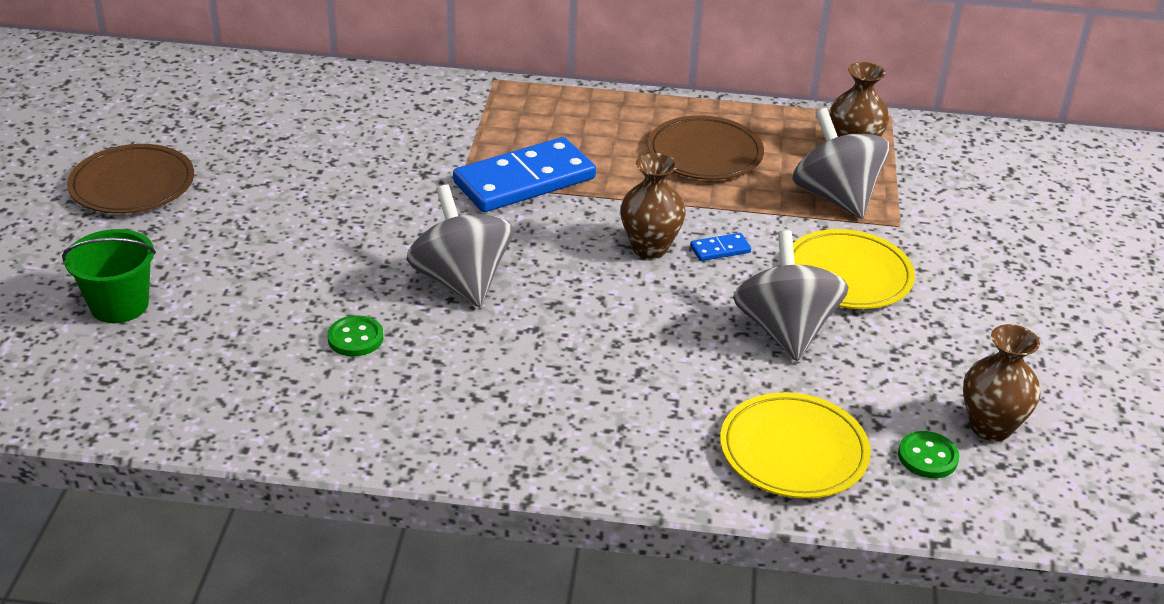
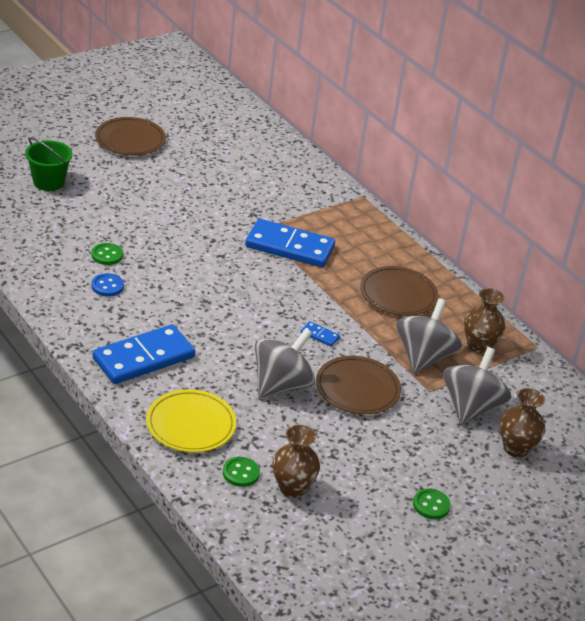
camera: 45 degrees right, 0 degrees up
grey spinning top [406,185,514,307] -> grey spinning top moved to [443,347,511,425]
brown vase [620,153,686,259] -> brown vase moved to [500,388,545,458]
yellow plate [793,229,915,309] -> brown plate [316,356,401,414]
none -> blue button [91,273,124,297]
none -> blue domino [93,324,195,384]
none -> green button [413,489,451,519]

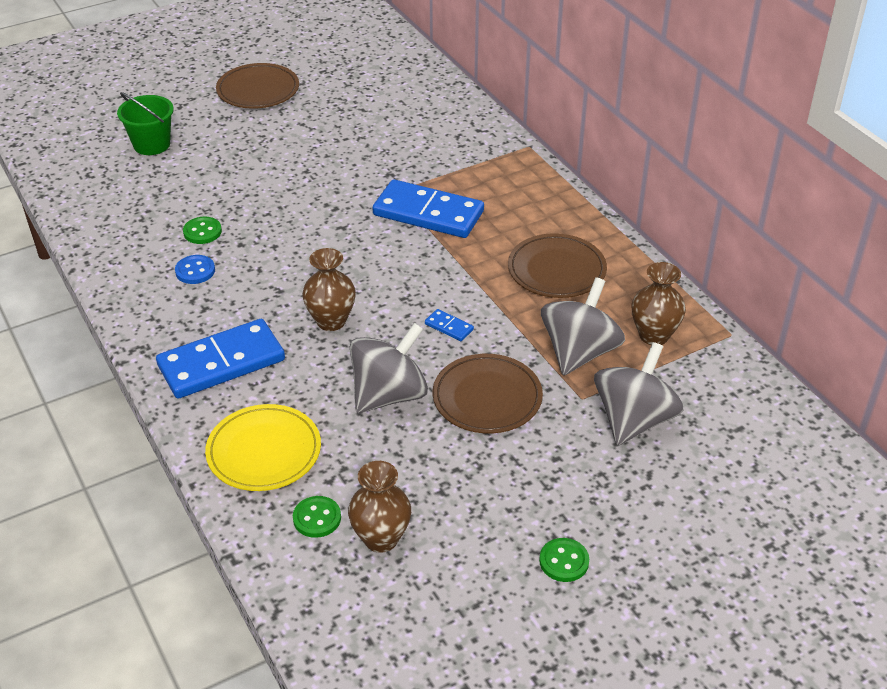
camera: 10 degrees right, 5 degrees up
brown vase [500,388,545,458] -> brown vase moved to [302,248,356,331]

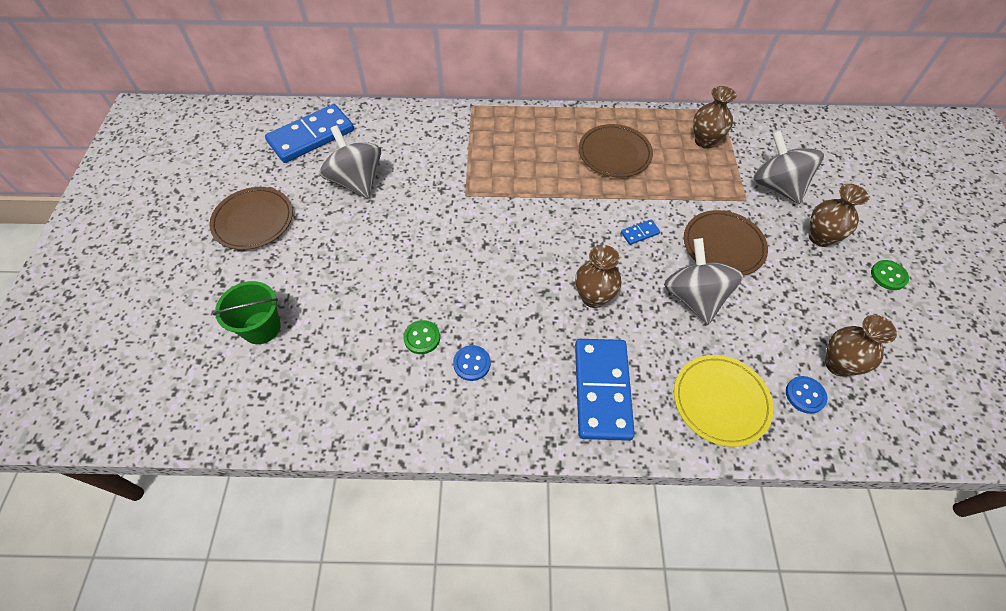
camera: 60 degrees left, 15 degrees up
green button [293,496,341,538] -> blue button [786,376,827,414]
blue domino [373,179,484,238] -> blue domino moved to [265,104,354,163]
grey spinning top [541,277,625,375] -> grey spinning top moved to [320,125,381,199]
none -> brown vase [809,184,869,247]

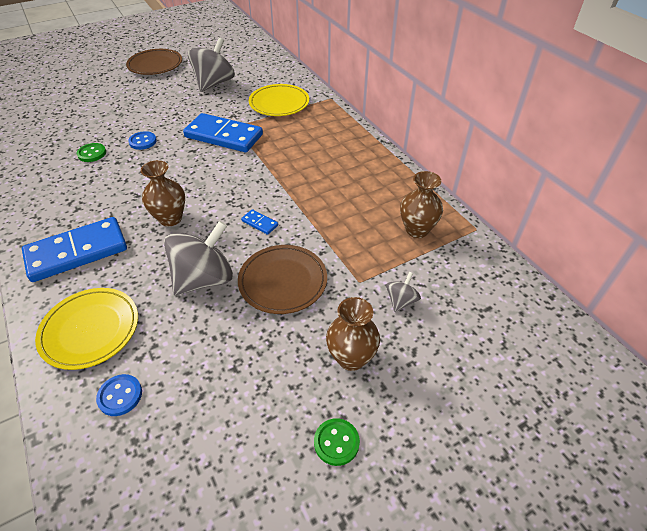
camera: 60 degrees right, 10 degrees down
green bucket [213,281,281,344] -> none
blue domino [265,104,354,163] -> blue domino moved to [183,113,263,152]
blue button [453,345,491,381] -> blue button moved to [128,131,157,150]
brown plate [579,124,653,177] -> none
grey spinning top [753,130,824,204] -> grey spinning top [386,272,421,312], size x0.48
brown vase [825,315,897,377] -> none
none -> yellow plate [249,84,309,116]

